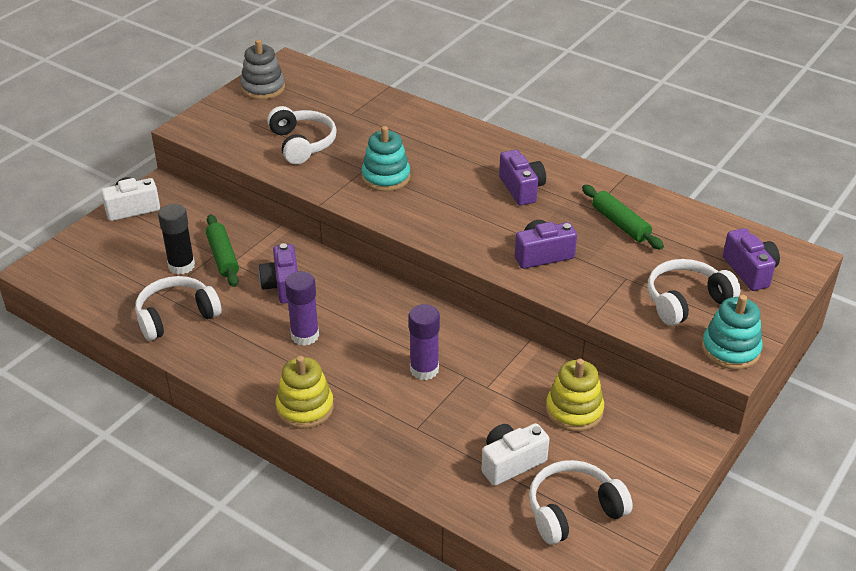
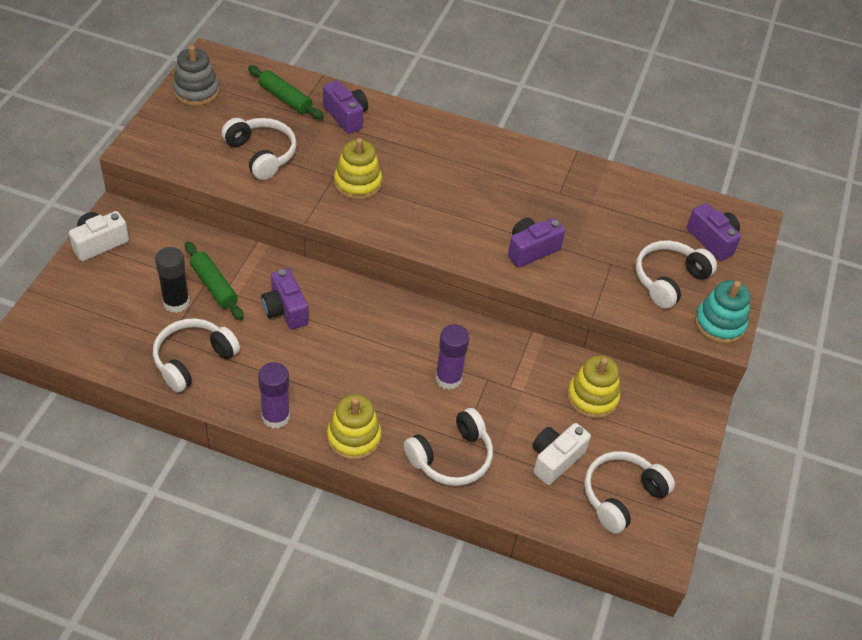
camera: 20 degrees left, 10 degrees up
purple glue stick [285,271,319,346] -> purple glue stick moved to [258,362,290,429]
turquoise stacking toy [361,126,410,192] -> yellow stacking toy [334,138,382,200]
purple camera [499,150,546,206] -> purple camera moved to [323,80,368,134]
green rolling pin [582,185,664,250] -> green rolling pin moved to [248,66,324,119]
none -> white headphones [404,408,493,486]

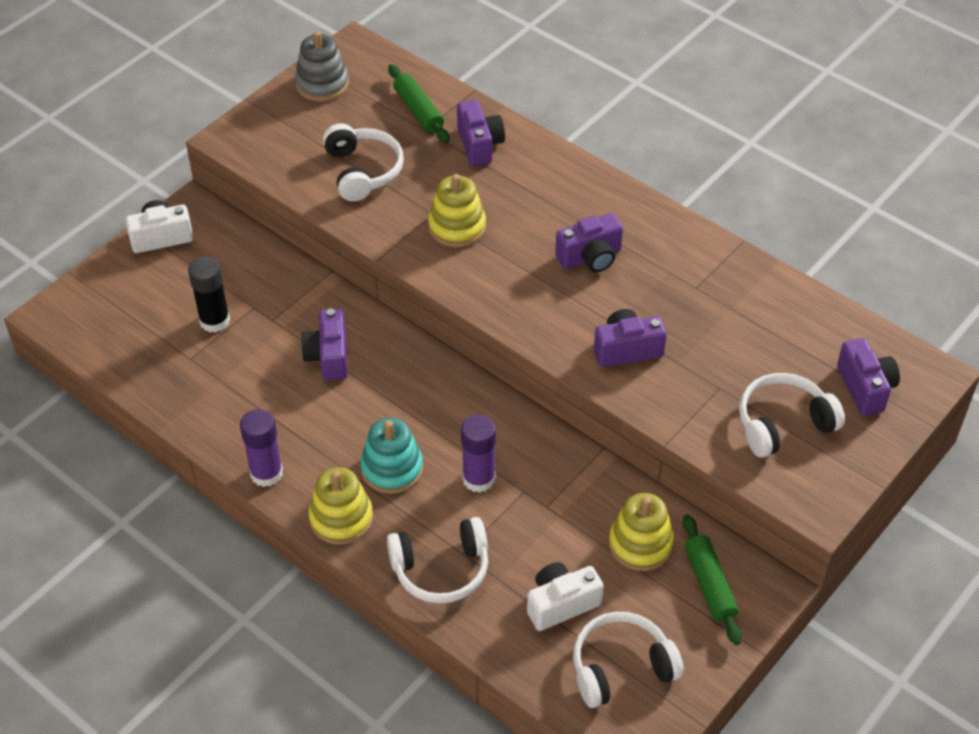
camera: 25 degrees right, 0 degrees up
white headphones [153,318,240,393] -> none
green rolling pin [185,241,244,320] -> green rolling pin moved to [682,514,742,645]
turquoise stacking toy [695,280,750,344] -> turquoise stacking toy moved to [360,418,423,494]
none -> purple camera [555,213,623,272]

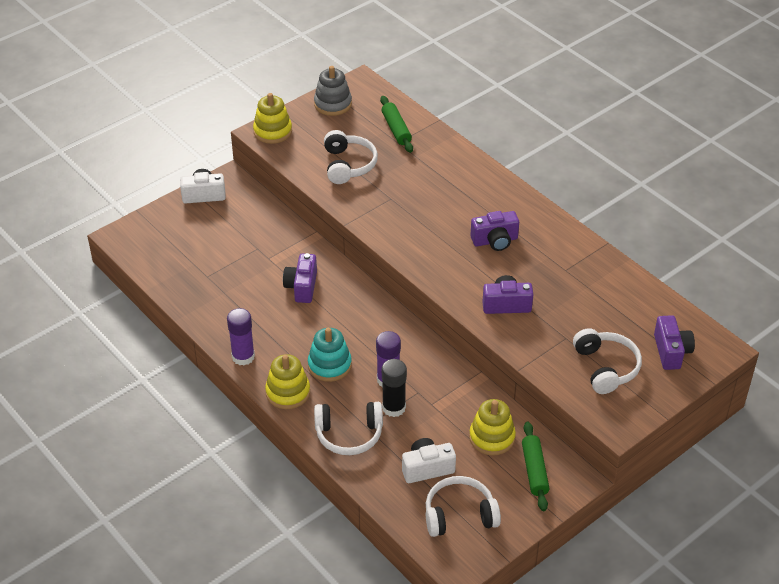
camera: 10 degrees right, 5 degrees down
black glue stick [188,256,230,333] -> black glue stick moved to [382,359,407,417]
yellow stacking toy [428,174,486,247] -> yellow stacking toy moved to [253,93,292,144]
purple camera [457,100,505,166] -> none
white headphones [739,373,845,458] -> white headphones turned 90 degrees clockwise [573,328,642,394]

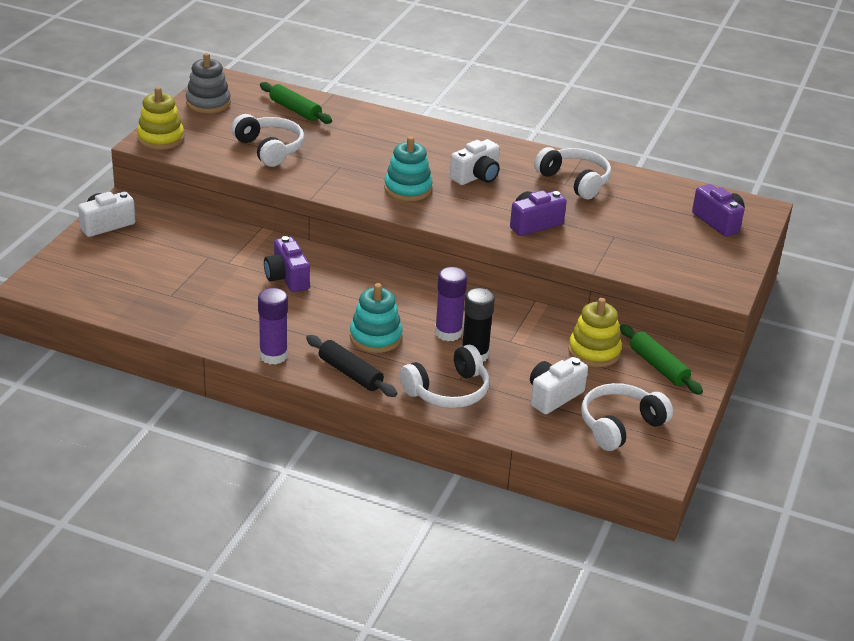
camera: 30 degrees left, 10 degrees down
yellow stacking toy [265,354,310,409] -> black rolling pin [306,335,397,397]
purple camera [470,211,519,251] -> white camera [450,139,500,185]
white headphones [573,328,642,394] -> white headphones moved to [534,147,611,199]
none -> turquoise stacking toy [384,136,433,201]

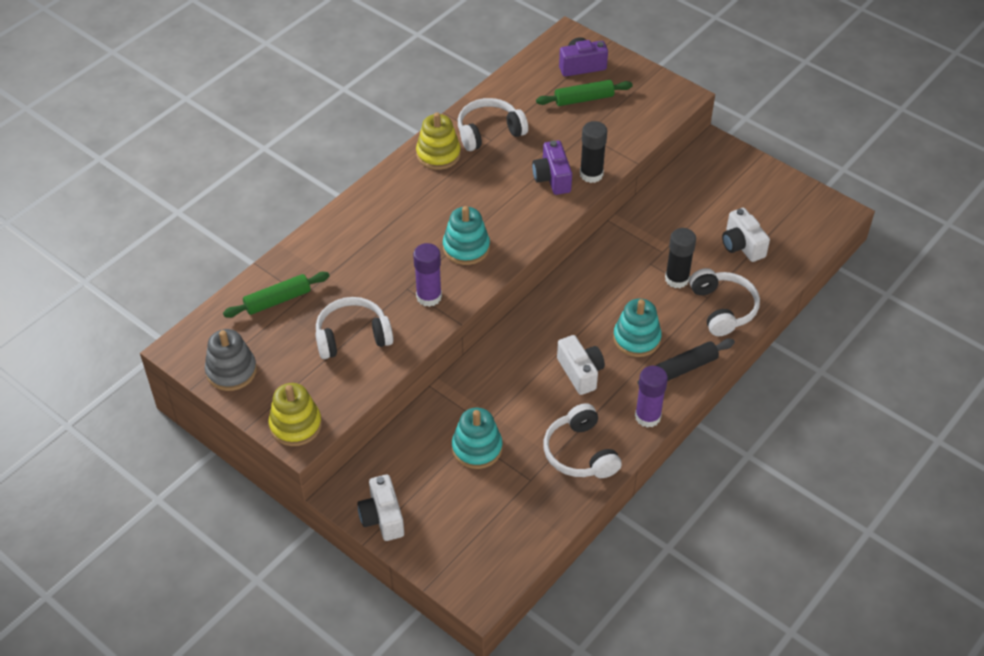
camera: 70 degrees left, 15 degrees up
purple camera [264,236,310,292] -> none
purple glue stick [435,267,467,341] -> purple glue stick moved to [413,243,442,307]
white camera [450,139,500,185] -> white camera moved to [557,335,605,395]
yellow stacking toy [568,298,622,367] -> yellow stacking toy moved to [416,112,461,170]
white headphones [581,383,673,451] -> white headphones moved to [543,403,622,478]
green rolling pin [620,324,703,395] -> green rolling pin moved to [536,80,633,106]
none -> turquoise stacking toy [452,408,502,469]
none -> black glue stick [580,121,607,183]

